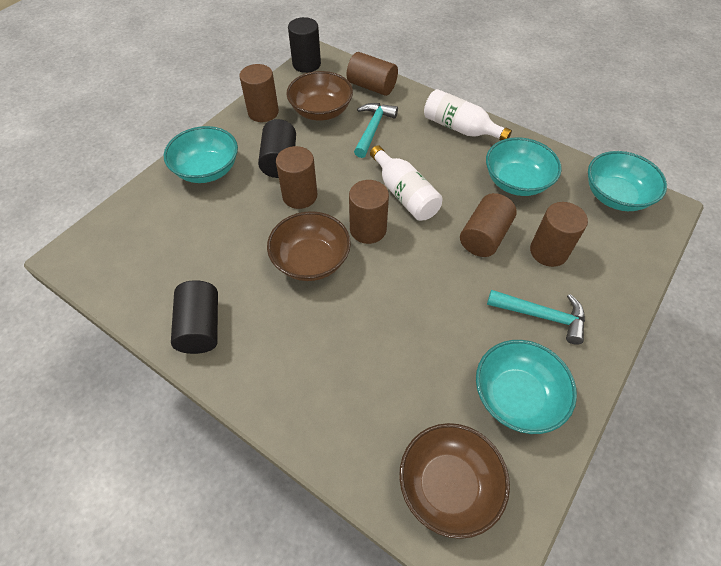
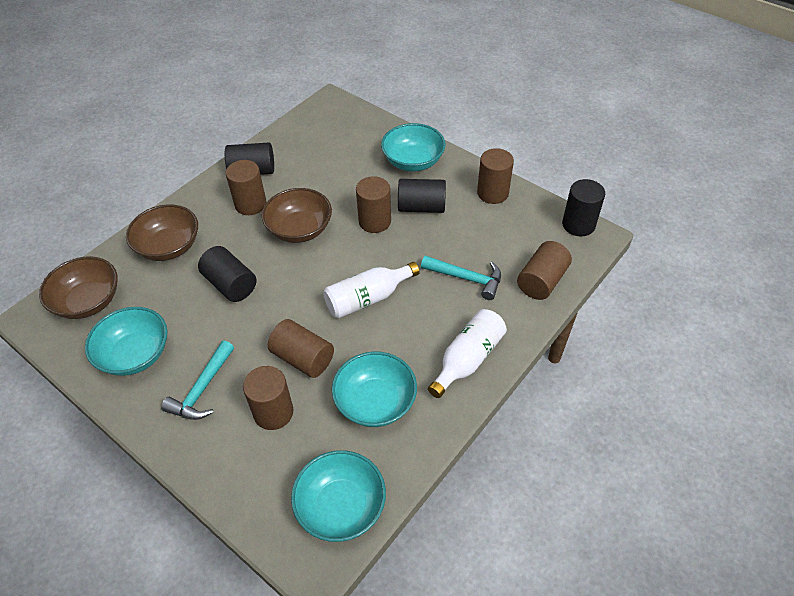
camera: 95 degrees right, 5 degrees down
brown bowl [286,71,353,121] -> brown bowl moved to [126,205,198,261]
brown cylinder [349,180,389,244] -> brown cylinder moved to [226,160,266,215]
none -> black cylinder [198,246,256,302]

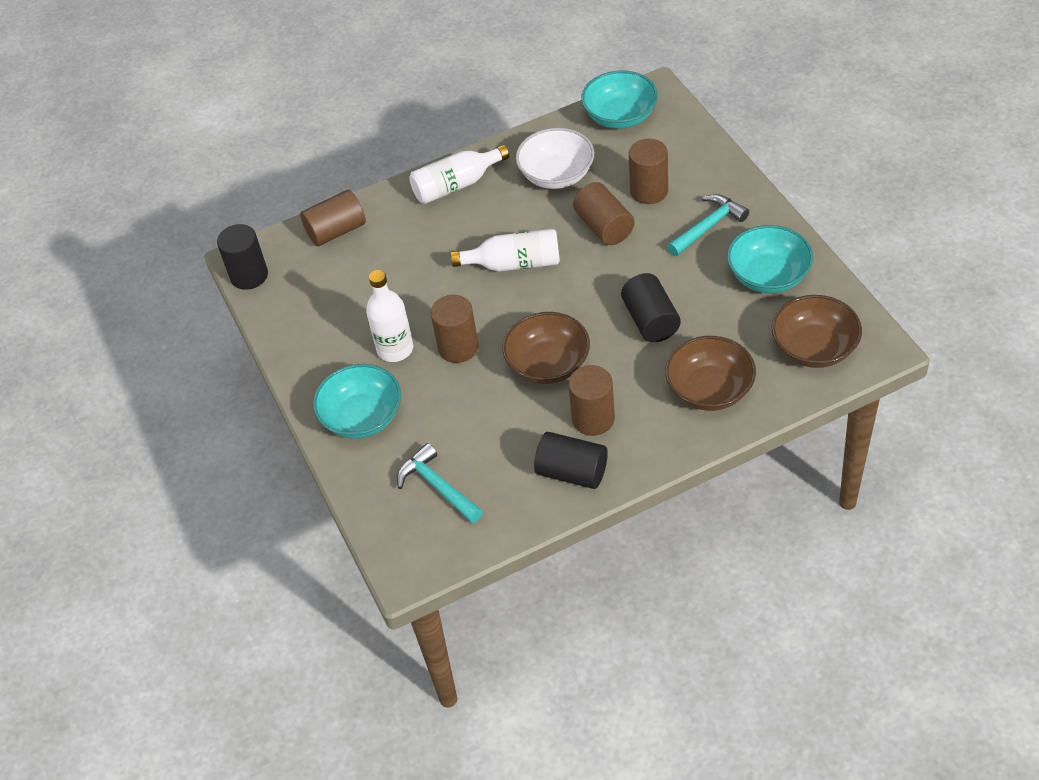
camera: 150 degrees left, 0 degrees up
turquoise bowl [332,352,417,427] -> white bowl [516,128,594,189]
black cylinder [398,179,446,213] -> white bottle [366,270,413,362]
turquoise hammer [421,256,501,300] -> turquoise hammer moved to [397,443,483,523]
brown cylinder [477,148,514,204] -> none

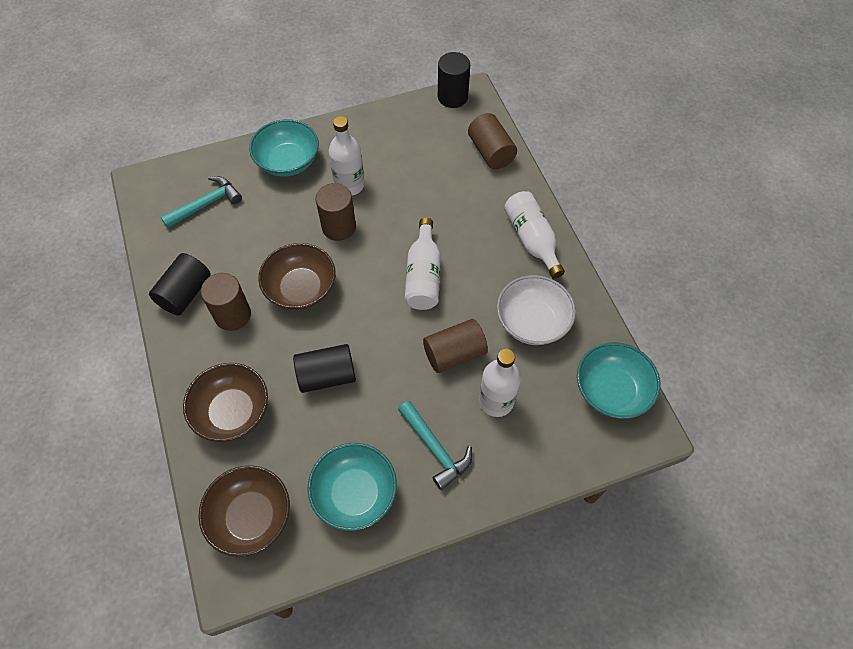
camera: 90 degrees right, 10 degrees up
brown cylinder [629,139,668,204] -> white bottle [479,349,521,417]

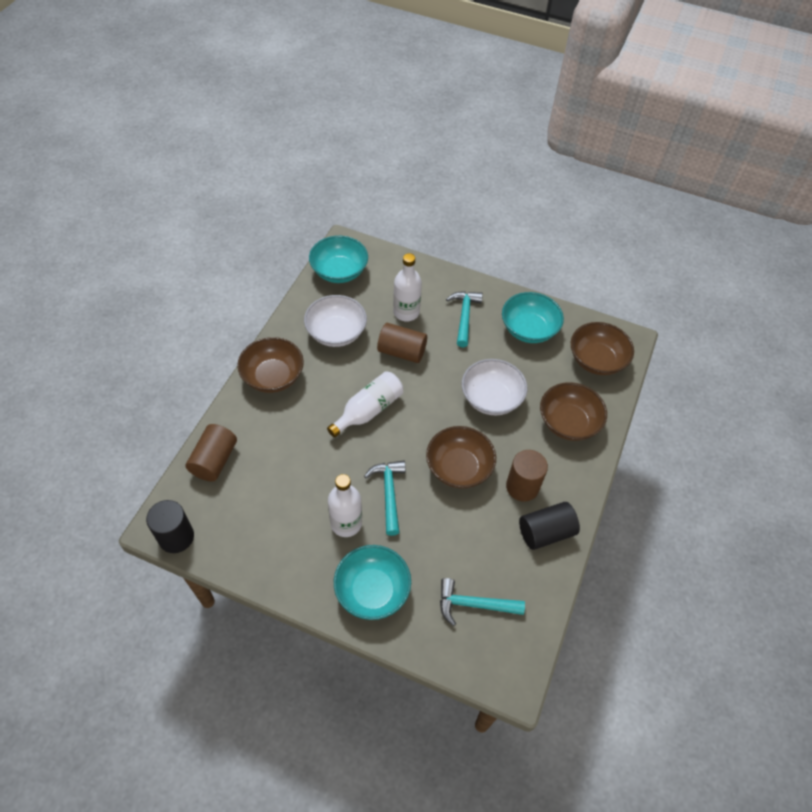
camera: 140 degrees left, 5 degrees down
black cylinder [293,344,356,393] -> white bowl [462,359,527,415]
brown cylinder [316,183,356,241] -> turquoise hammer [364,461,406,536]
white bottle [504,191,565,279] -> brown bowl [237,337,304,393]

